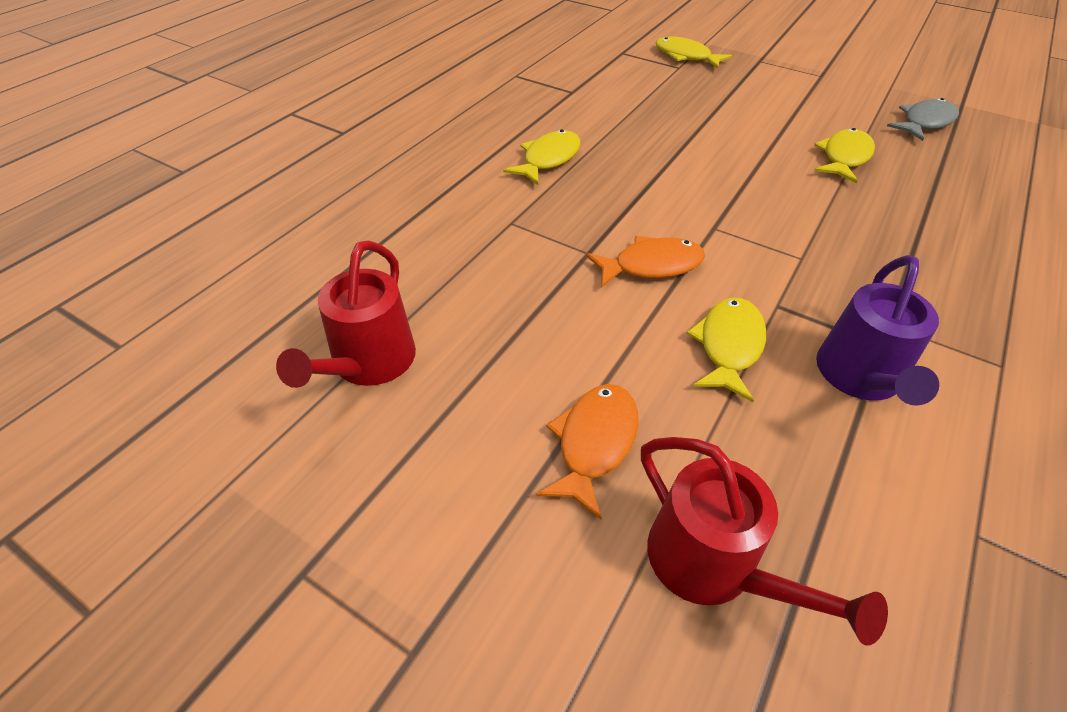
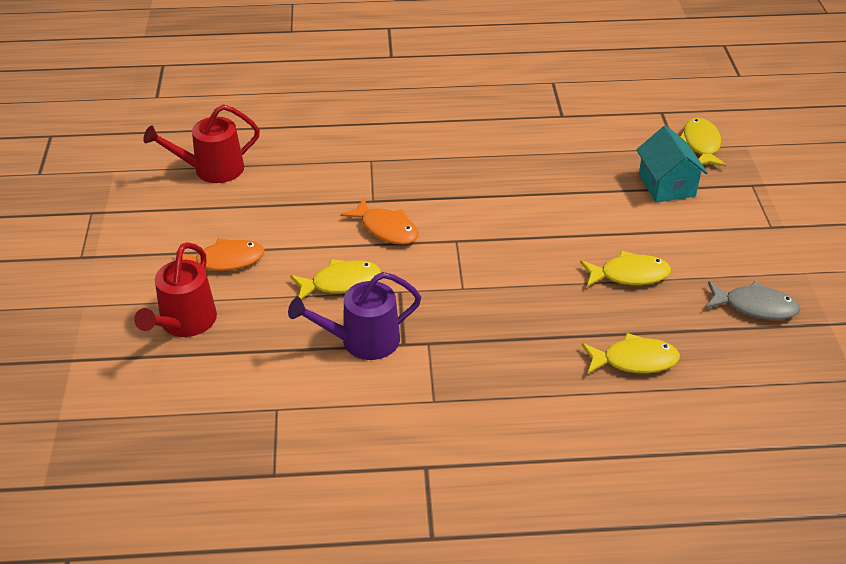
camera: 55 degrees right, 5 degrees down
yellow fish [503,130,580,185] -> yellow fish moved to [582,333,680,374]
none -> turquoise house [636,126,708,203]

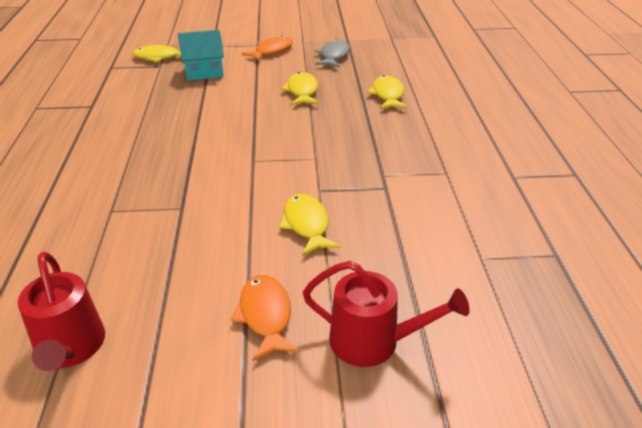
camera: 90 degrees left, 5 degrees down
purple watering can [288,272,421,360] -> none
orange fish [340,198,418,245] -> orange fish moved to [242,35,293,61]

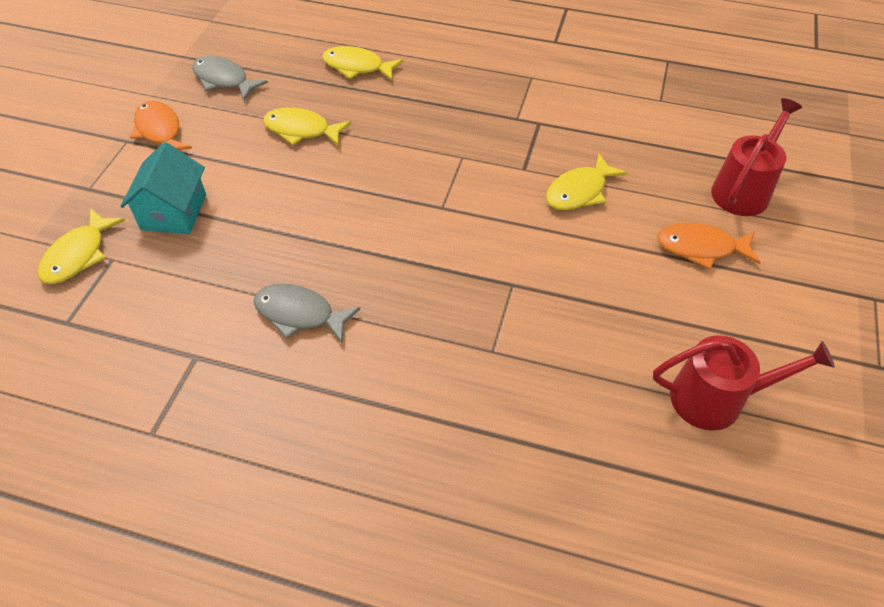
camera: 70 degrees left, 15 degrees up
yellow fish [279,194,340,256] -> yellow fish turned 45 degrees counterclockwise [546,154,628,211]
none -> grey fish [254,284,360,343]

